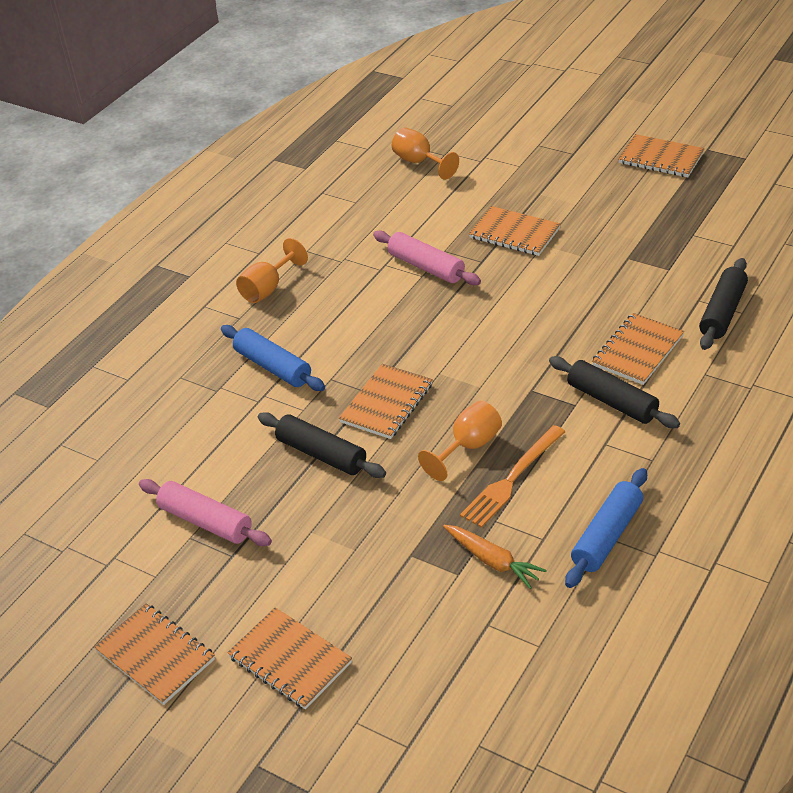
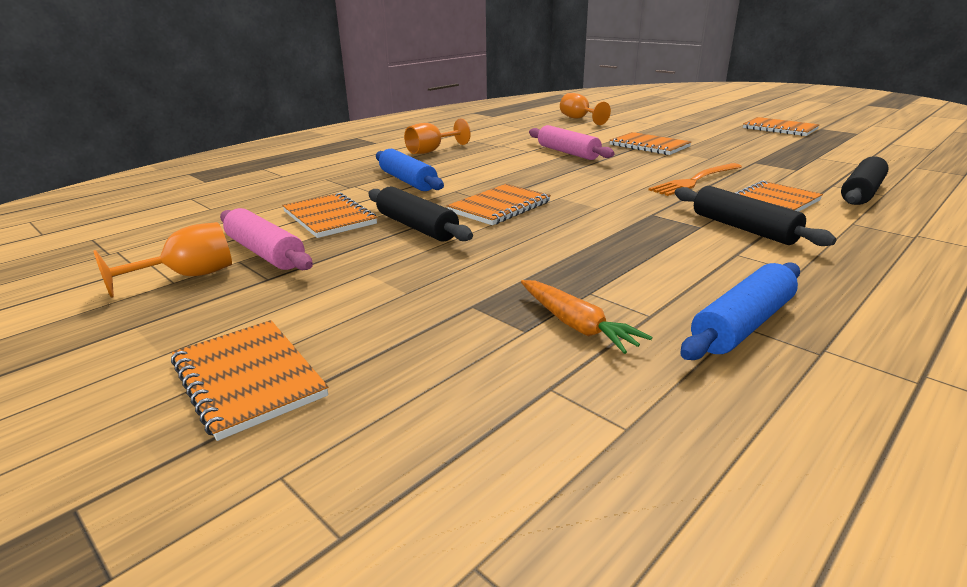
camera: 10 degrees right, 15 degrees down
orange notebook [94,603,215,705] -> orange notebook moved to [282,193,377,238]
orange goblet [418,401,502,481] -> orange goblet moved to [93,222,232,298]
orange fork [460,425,565,528] -> orange fork moved to [649,163,742,196]

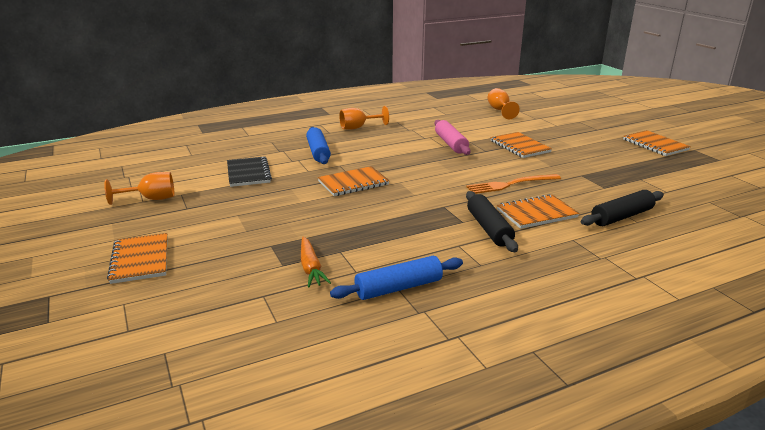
camera: 20 degrees right, 0 degrees up
pink rolling pin [220,208,313,270] -> none
orange notebook [282,193,377,238] -> black notebook [227,156,272,187]
black rolling pin [368,187,473,241] -> none

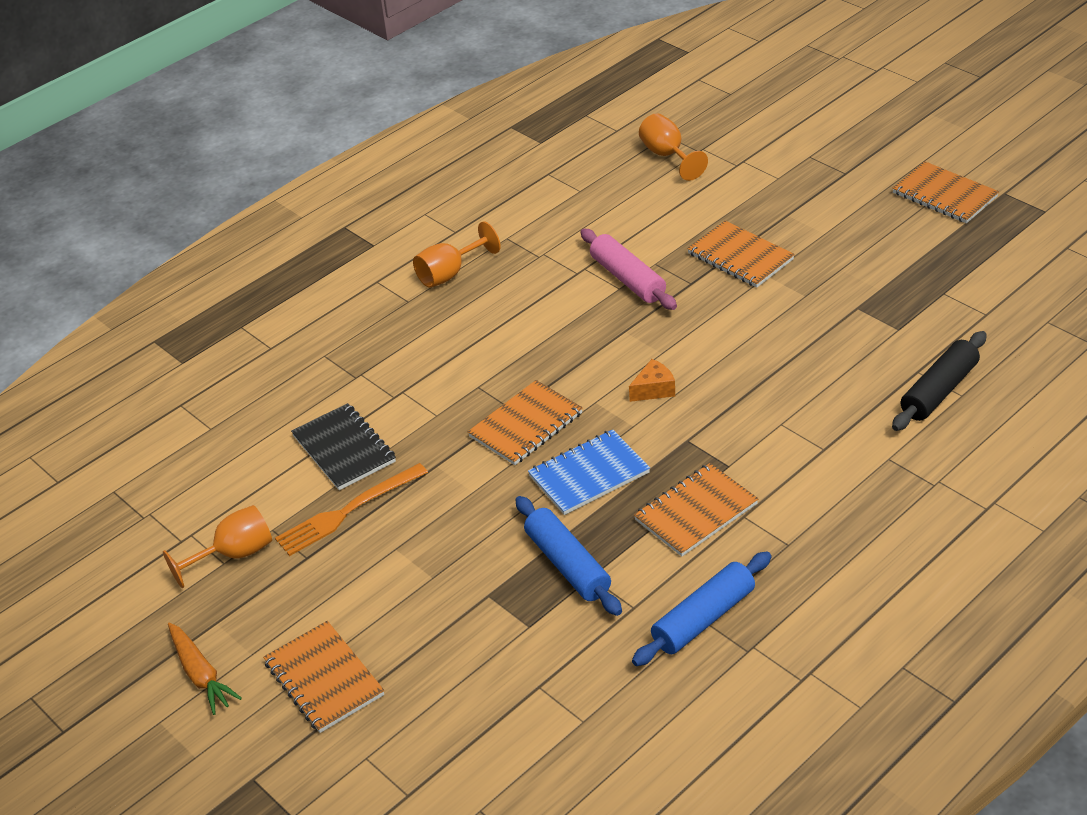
camera: 15 degrees left, 15 degrees up
orange carrot [301,237,331,287] -> orange carrot moved to [168,623,242,715]
blue rolling pin [306,127,331,164] -> blue rolling pin moved to [515,496,622,616]
orange fork [466,174,561,194] -> orange fork moved to [275,463,428,556]
black rolling pin [466,191,518,252] -> none
orange notebook [497,194,579,229] -> orange notebook moved to [634,463,758,557]
none -> blue notebook [528,429,650,515]
none -> orange cheese [629,359,675,402]

